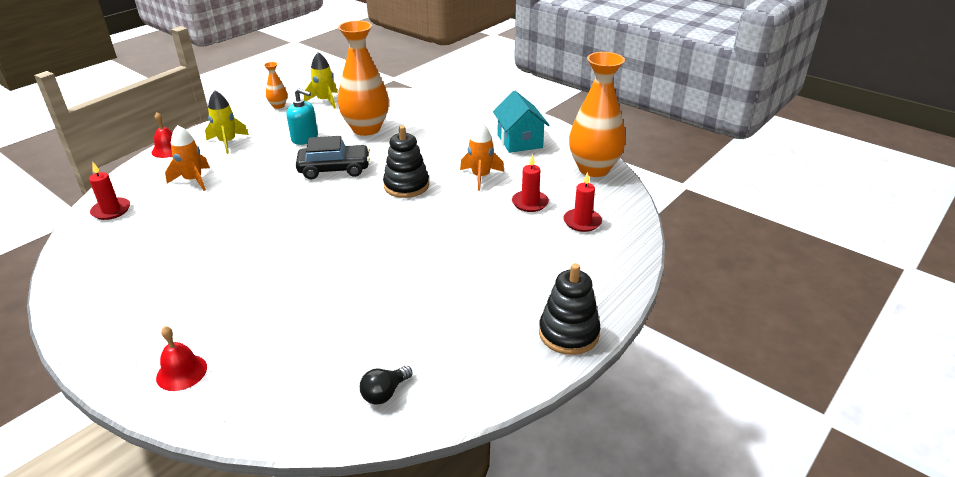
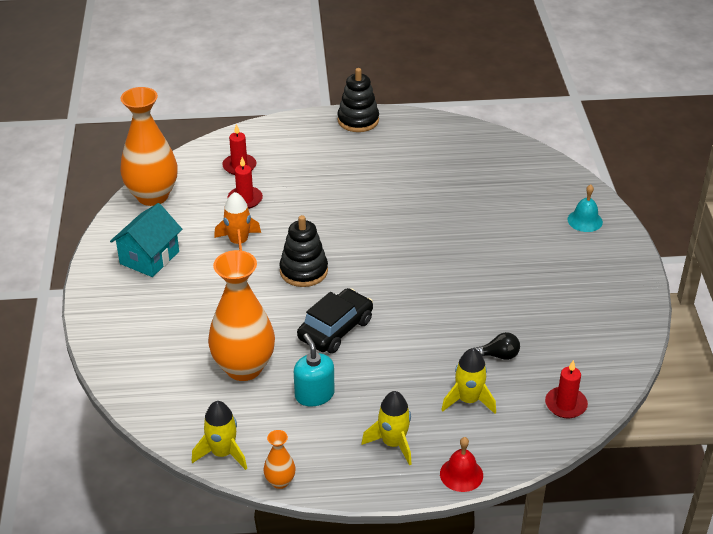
camera: 135 degrees left, 5 degrees up
red bell [156,326,207,391] -> turquoise bell [567,185,603,232]
orange rocket [165,125,210,191] -> yellow rocket [441,348,496,414]
black car [296,136,370,179] -> black car turned 90 degrees clockwise [297,288,373,354]
black light bulb [360,366,413,405] -> black light bulb moved to [475,332,520,360]

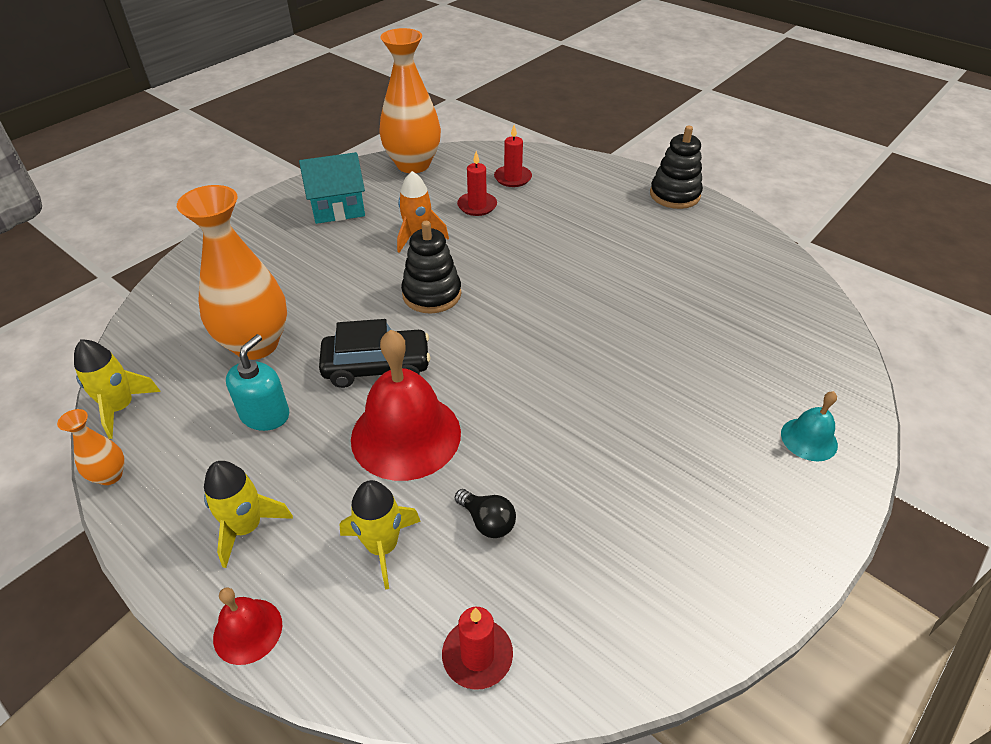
camera: 45 degrees right, 5 degrees up
none -> red bell [351,330,461,481]

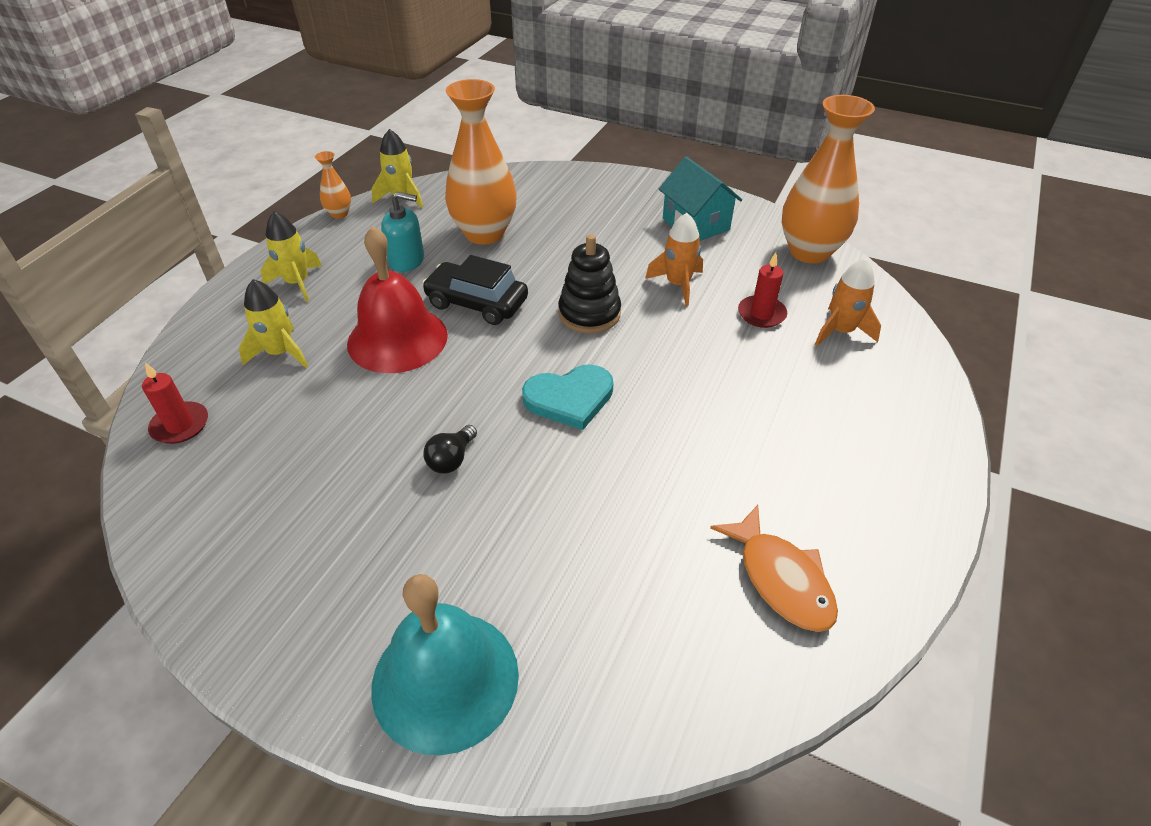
camera: 75 degrees right, 0 degrees up
red bell [213,587,282,665] -> none
black car [319,319,431,388] -> black car turned 135 degrees clockwise [422,255,528,325]
black light bulb [455,489,516,538] -> black light bulb moved to [423,425,477,474]
red candle [494,125,532,187] -> orange rocket [815,258,881,346]
black stacking toy [650,126,703,209] -> none
turquoise bell [781,391,838,461] -> turquoise bell [371,574,519,756], size x2.02
none -> turquoise heart [522,364,613,430]
none -> orange fish [710,505,838,632]

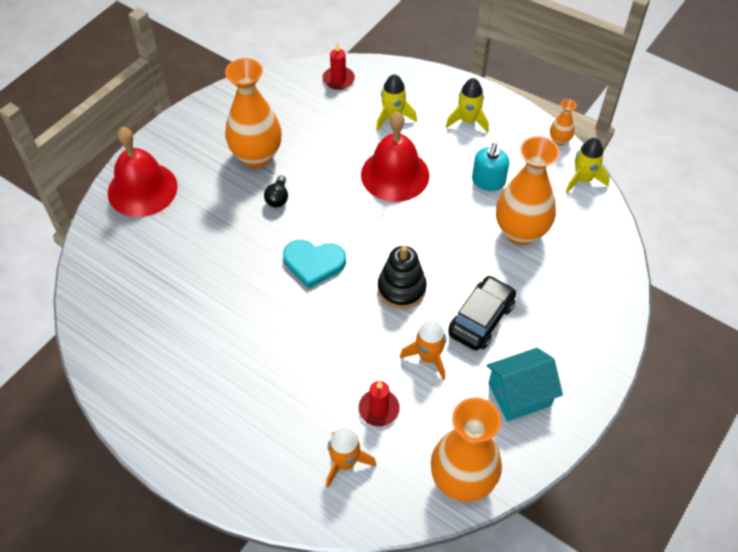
camera: 100 degrees right, 10 degrees up
turquoise bell [371,574,519,756] -> red bell [108,127,178,217]
black car [422,255,528,325] -> black car moved to [448,276,516,350]
black light bulb [423,425,477,474] -> black light bulb turned 120 degrees counterclockwise [264,175,288,208]
turquoise heart [522,364,613,430] -> turquoise heart turned 75 degrees counterclockwise [283,240,346,289]
orange fish [710,505,838,632] -> none
none -> orange vase [225,58,281,168]

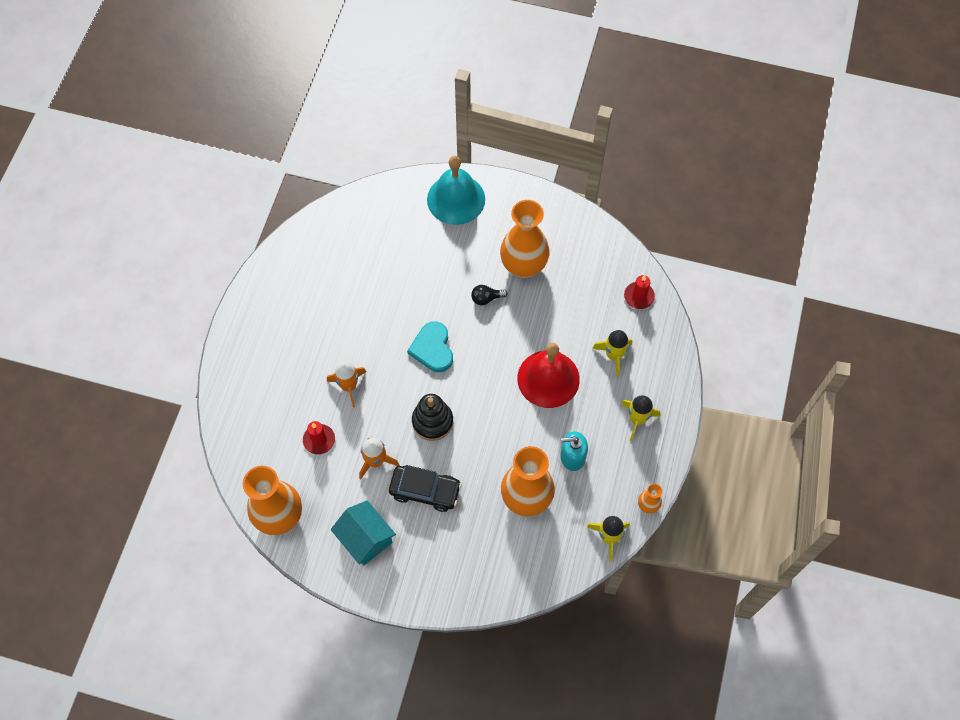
camera: 70 degrees right, 10 degrees up
red bell [108,127,178,217] -> turquoise bell [427,156,485,225]
orange rocket [326,428,376,488] -> orange rocket moved to [327,361,366,407]

